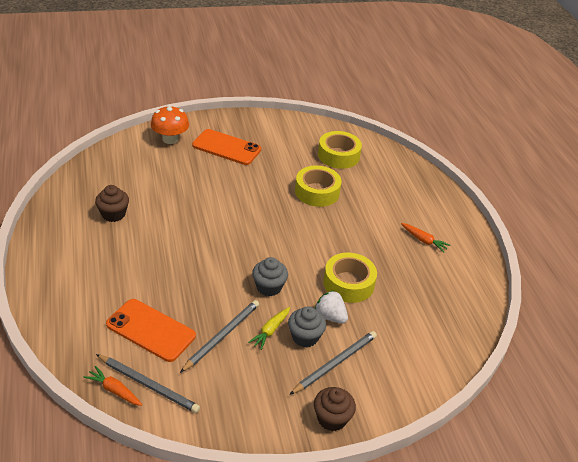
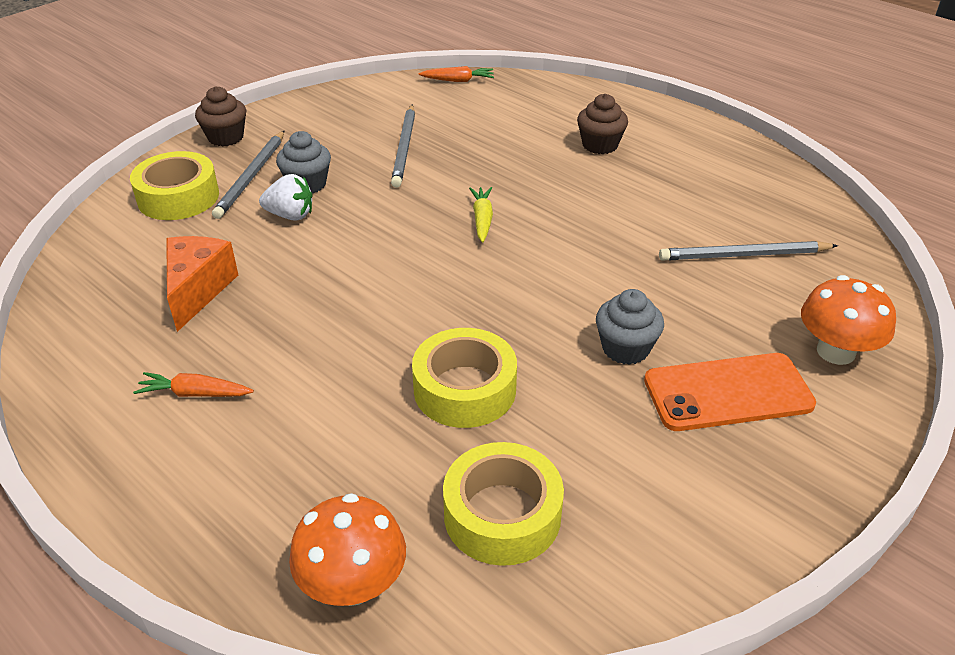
camera: 150 degrees right, 0 degrees up
brown cupcake [95,185,129,222] -> brown cupcake moved to [577,94,628,154]
grey pencil [96,354,200,413] -> grey pencil moved to [659,241,838,261]
orange phone [106,299,196,362] -> none
yellow carrot [248,307,290,350] -> yellow carrot moved to [469,187,493,243]
grey cupcake [252,257,288,296] -> grey cupcake moved to [596,289,664,365]
yellow tape [323,253,377,303] -> yellow tape moved to [130,151,219,220]
none -> orange cheese [166,236,238,332]
none -> orange mushroom [289,493,406,606]

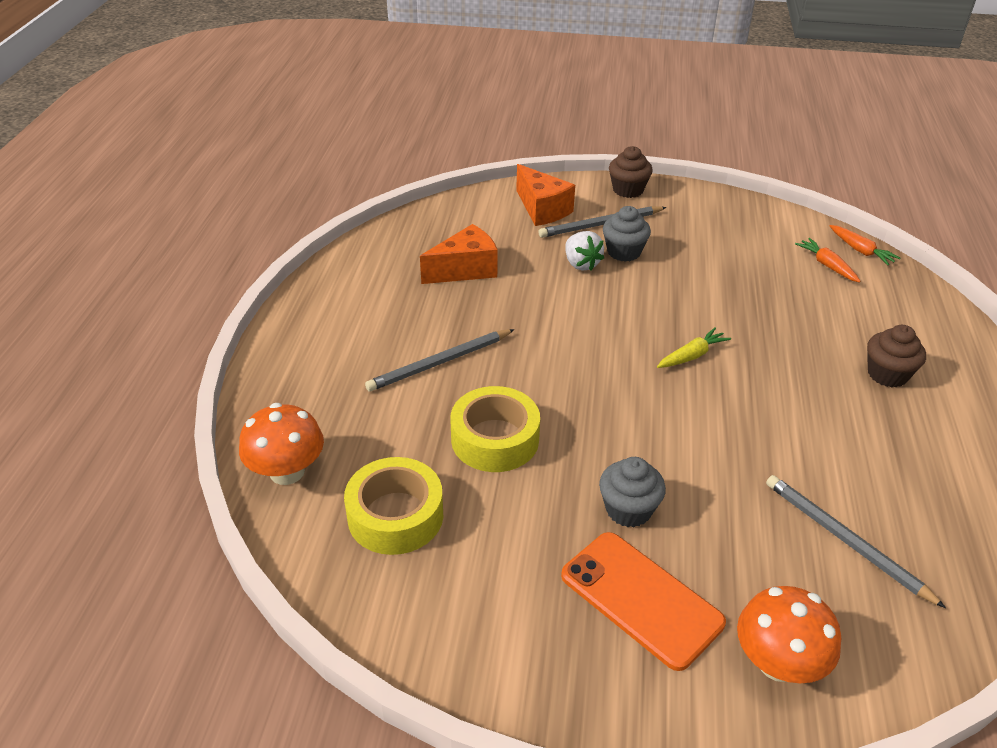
camera: 55 degrees right, 0 degrees up
yellow tape [130,151,219,220] -> orange cheese [516,164,575,226]
orange carrot [133,372,254,397] -> orange carrot moved to [795,238,861,283]
grey pencil [391,105,415,188] -> grey pencil moved to [365,329,515,392]

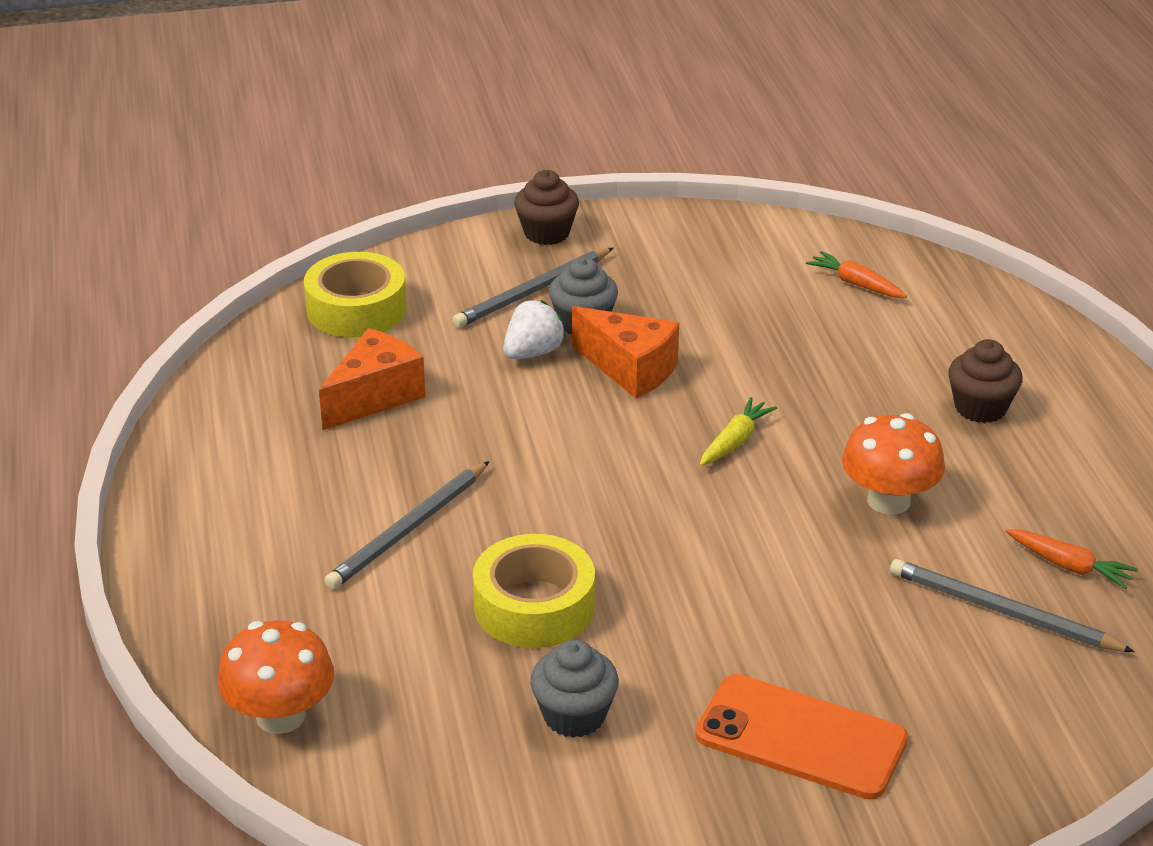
camera: 20 degrees left, 5 degrees down
yellow tape [344,457,443,555] -> yellow tape moved to [304,252,407,337]
orange cheese [516,164,575,226] -> orange cheese moved to [572,306,679,399]
white strawberry [565,231,604,271] -> white strawberry turned 90 degrees counterclockwise [503,300,566,359]
grey cupcake [599,457,666,527] -> grey cupcake moved to [530,640,619,738]
orange mushroom [737,586,841,683] -> orange mushroom moved to [842,413,945,515]
orange carrot [830,225,900,265] -> orange carrot moved to [1006,529,1138,589]

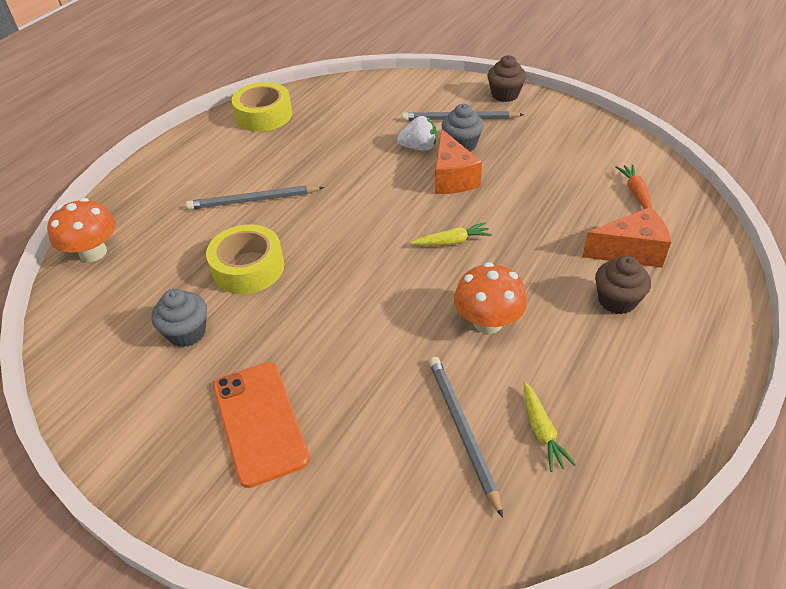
camera: 45 degrees right, 10 degrees up
yellow tape [304,252,407,337] -> yellow tape moved to [232,82,292,132]
orange cheese [319,328,426,430] -> orange cheese moved to [582,207,671,268]
orange carrot [1006,529,1138,589] -> yellow carrot [523,382,576,472]

